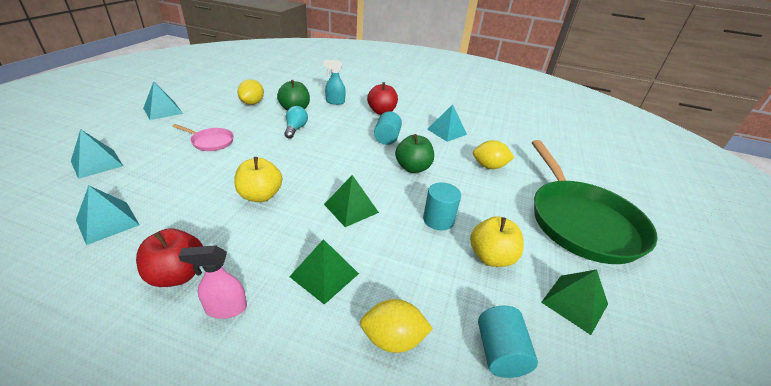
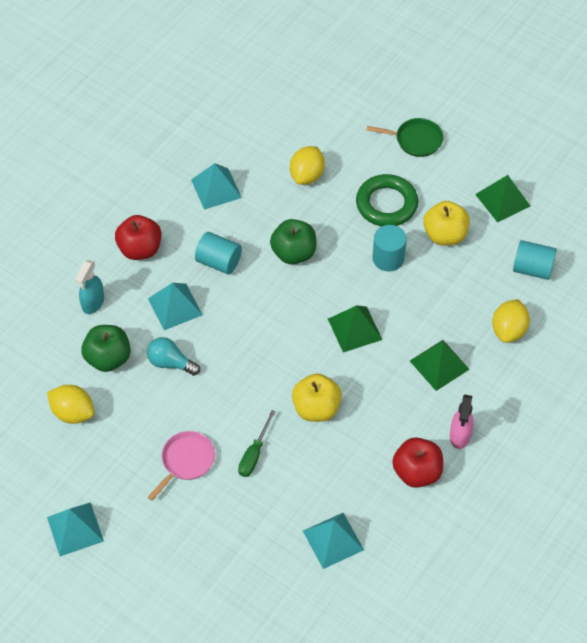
camera: 70 degrees left, 20 degrees up
turquoise pyramid [71,129,123,179] -> turquoise pyramid moved to [148,283,203,330]
green pan [532,140,658,264] -> green pan [367,118,444,157], size x0.42
none -> green screwdriver [238,410,276,477]
none -> green ring [356,174,418,226]

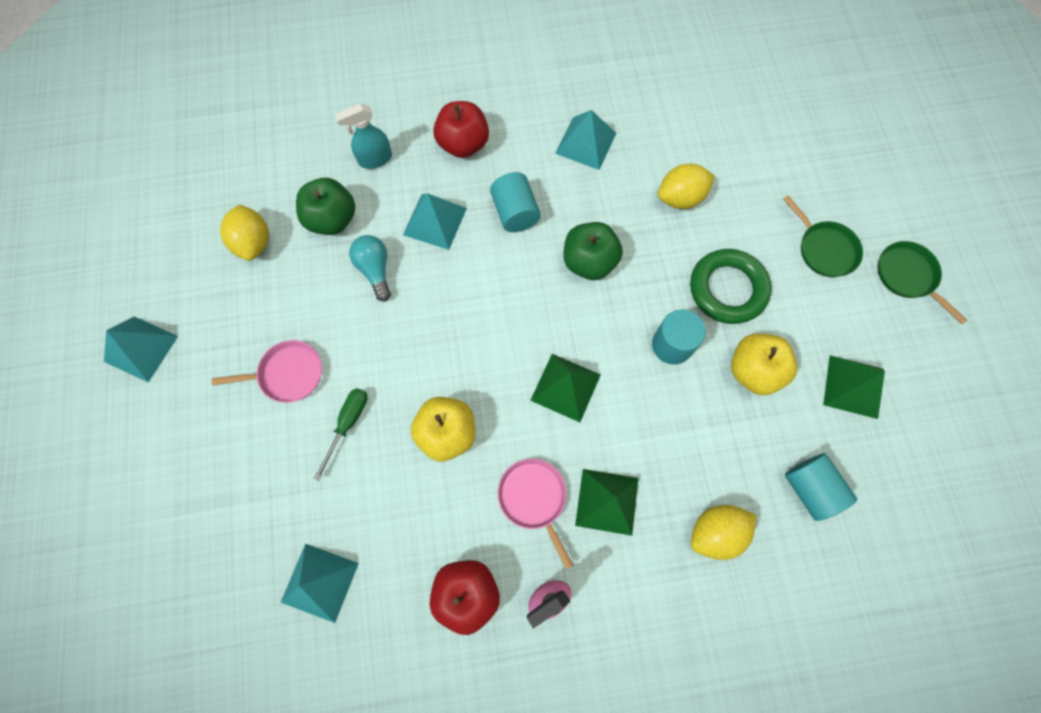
camera: 45 degrees right, 15 degrees up
green screwdriver [238,410,276,477] -> green screwdriver turned 135 degrees clockwise [313,388,367,481]
none -> pink pan [498,459,574,569]
none -> green pan [878,241,967,324]

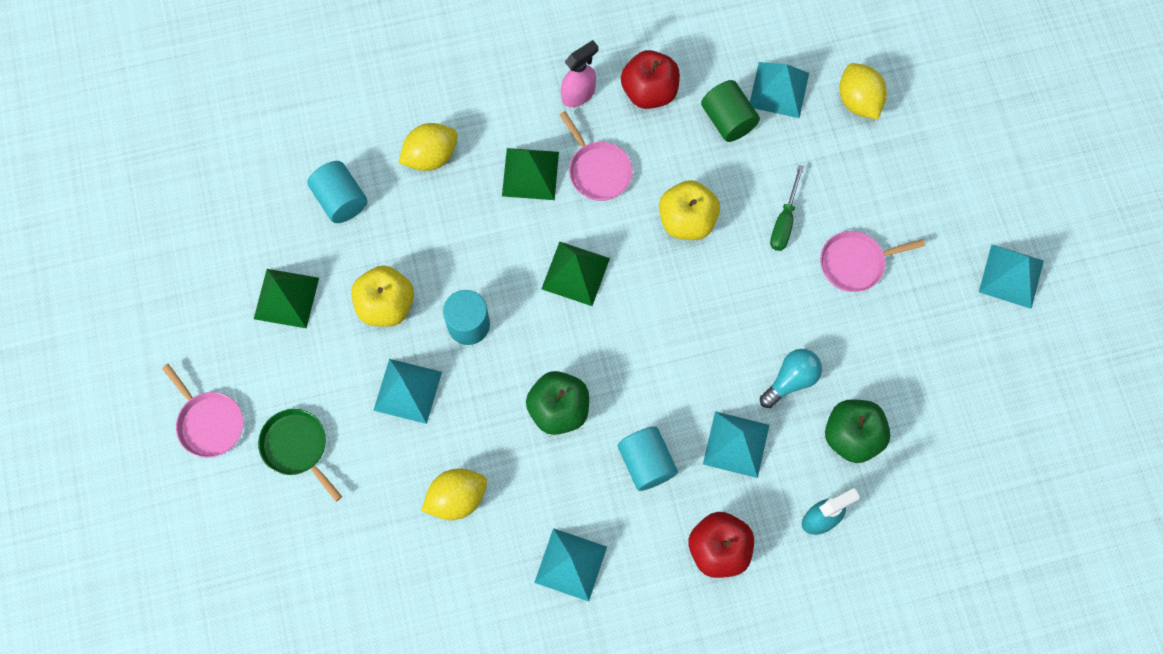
camera: 175 degrees right, 0 degrees up
yellow lemon [220,204,269,261] -> yellow lemon moved to [839,63,887,120]
turquoise light bulb [349,235,391,301] -> turquoise light bulb turned 105 degrees counterclockwise [760,349,822,408]
green ring [690,249,772,324] -> turquoise pyramid [373,359,442,424]
green pan [878,241,967,324] -> pink pan [162,364,243,458]
none -> green cylinder [701,80,760,142]

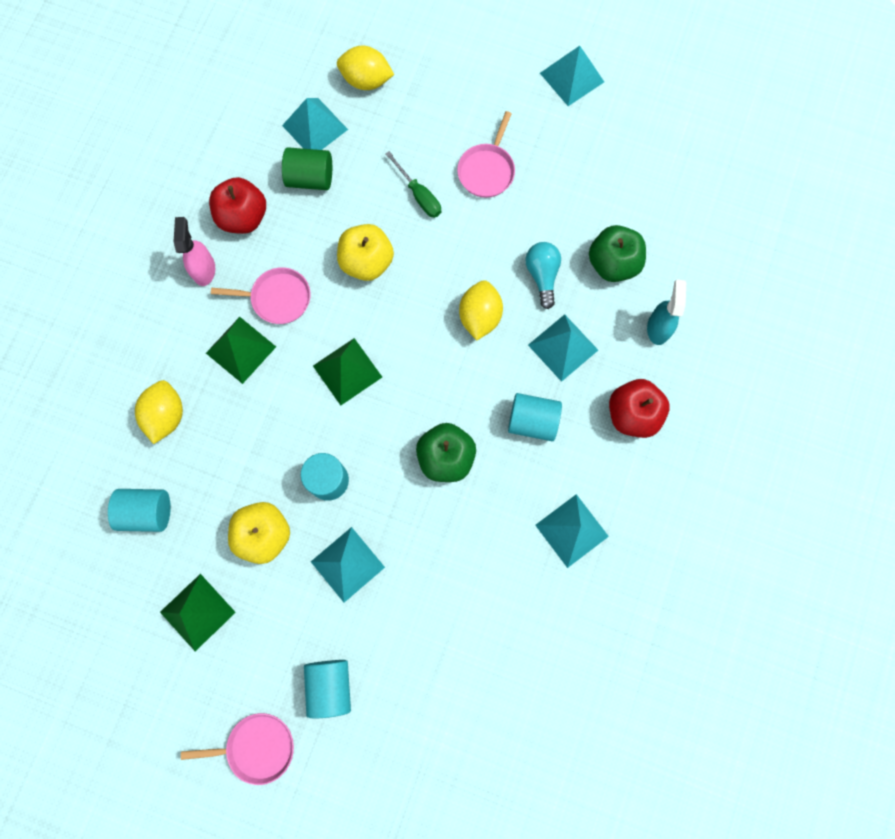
camera: 55 degrees left, 5 degrees up
green pan [258,409,342,501] -> turquoise cylinder [304,660,351,718]
yellow lemon [421,469,487,520] -> yellow lemon moved to [459,280,503,341]

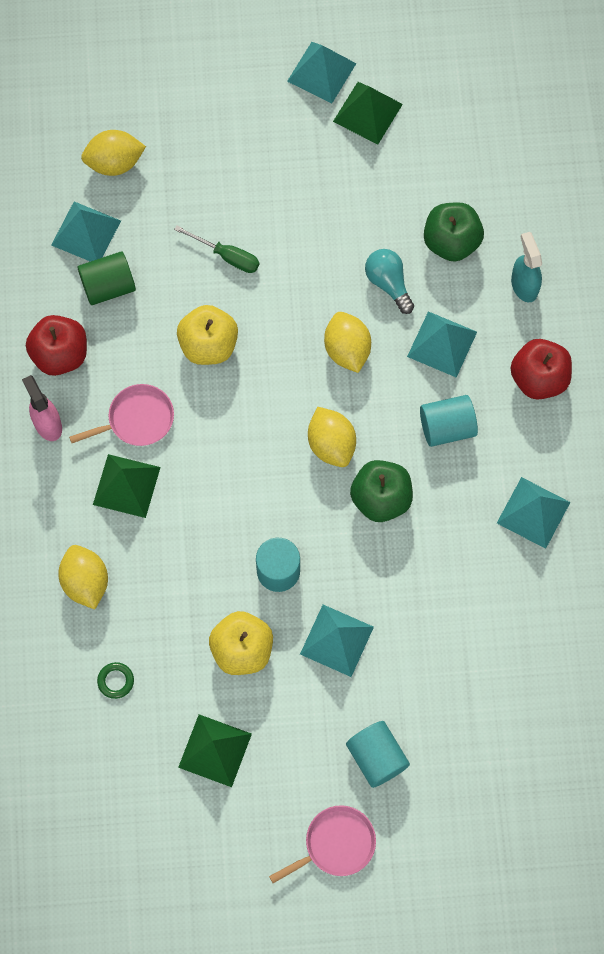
camera: 25 degrees left, 5 degrees down
turquoise cylinder [108,489,171,532] -> green ring [97,662,134,699]
green pyramid [313,338,382,405] -> green pyramid moved to [333,82,403,144]
pink pan [457,111,515,198] -> none
none -> yellow lemon [308,407,356,467]

